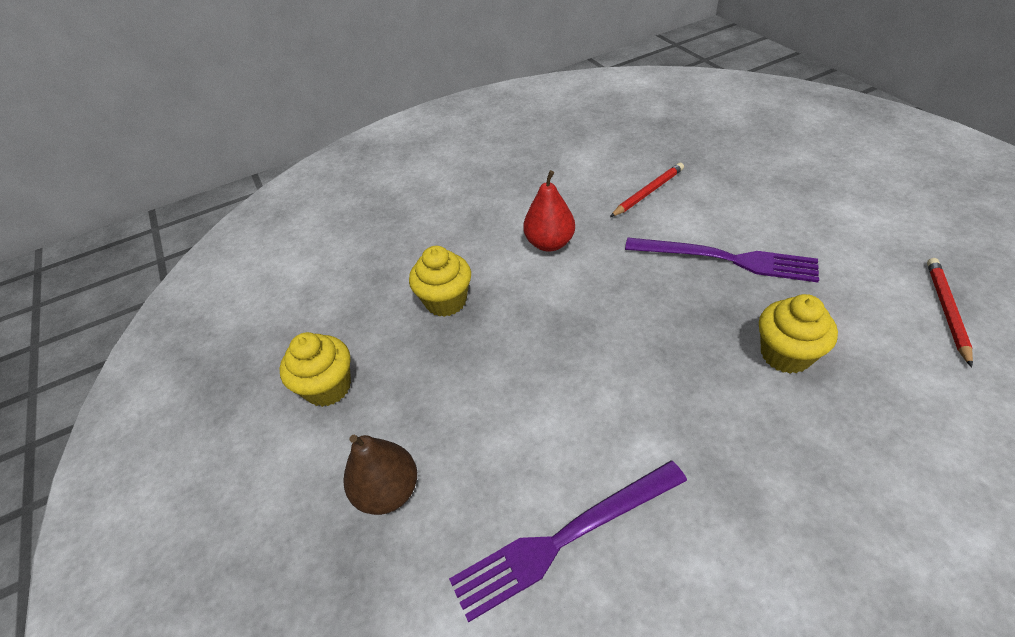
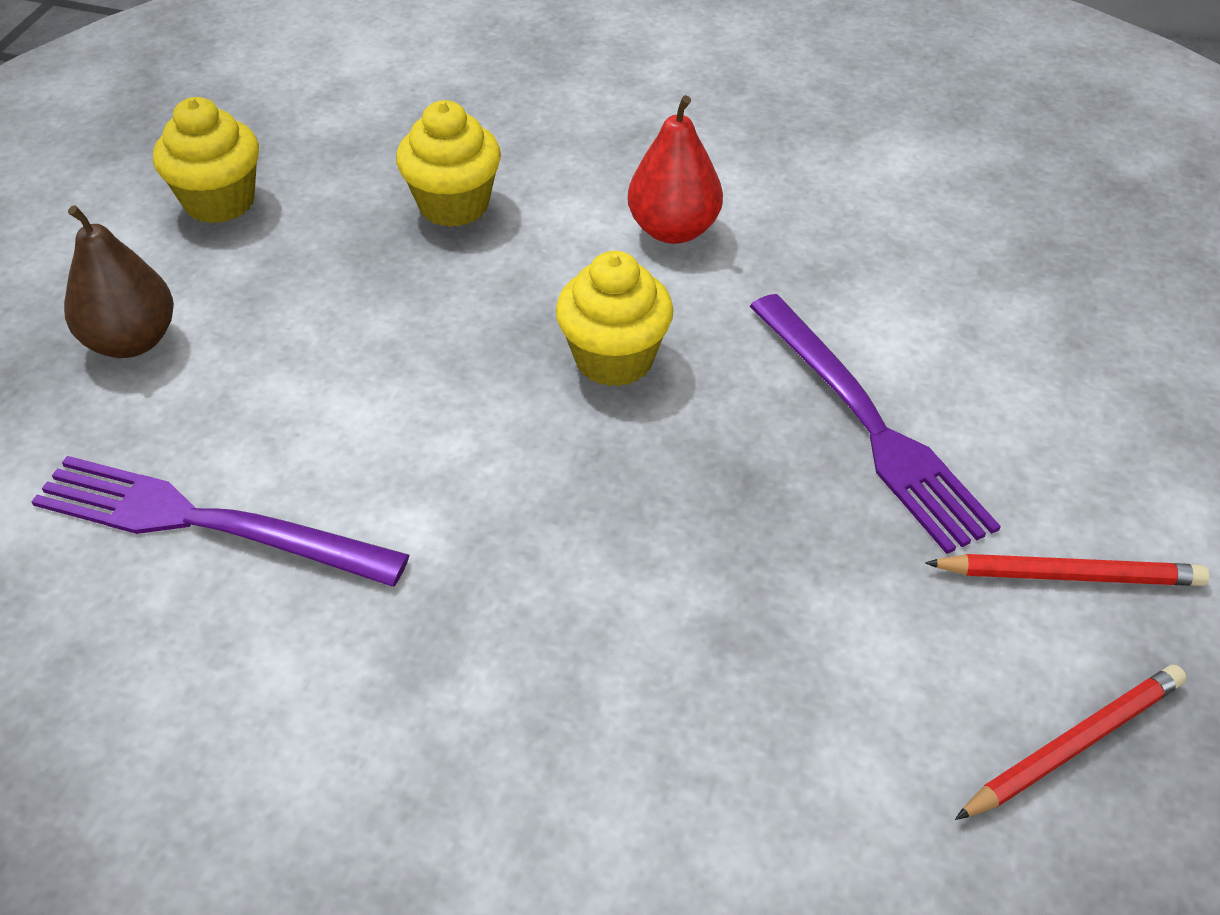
camera: 40 degrees right, 0 degrees up
red pencil [610,163,684,217] -> red pencil moved to [925,554,1209,586]
yellow cupcake [759,294,838,374] -> yellow cupcake moved to [556,251,674,387]

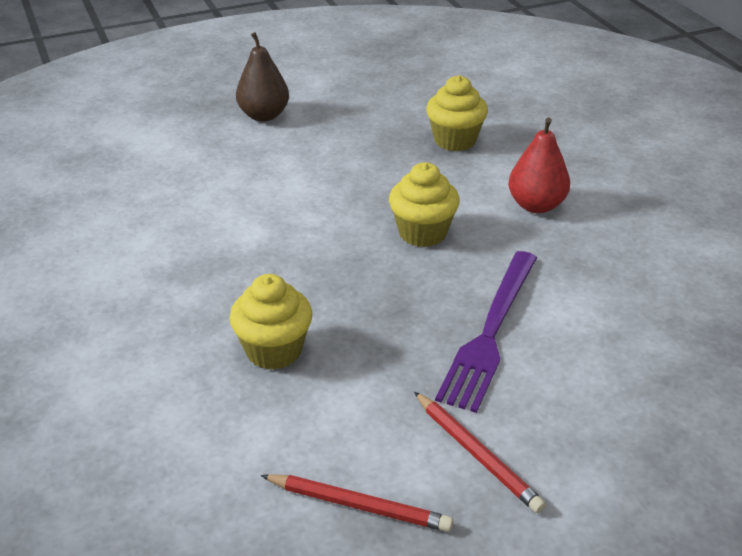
camera: 50 degrees right, 10 degrees down
purple fork [31,456,409,587] -> none
yellow cupcake [153,97,259,223] -> yellow cupcake moved to [229,274,313,370]

